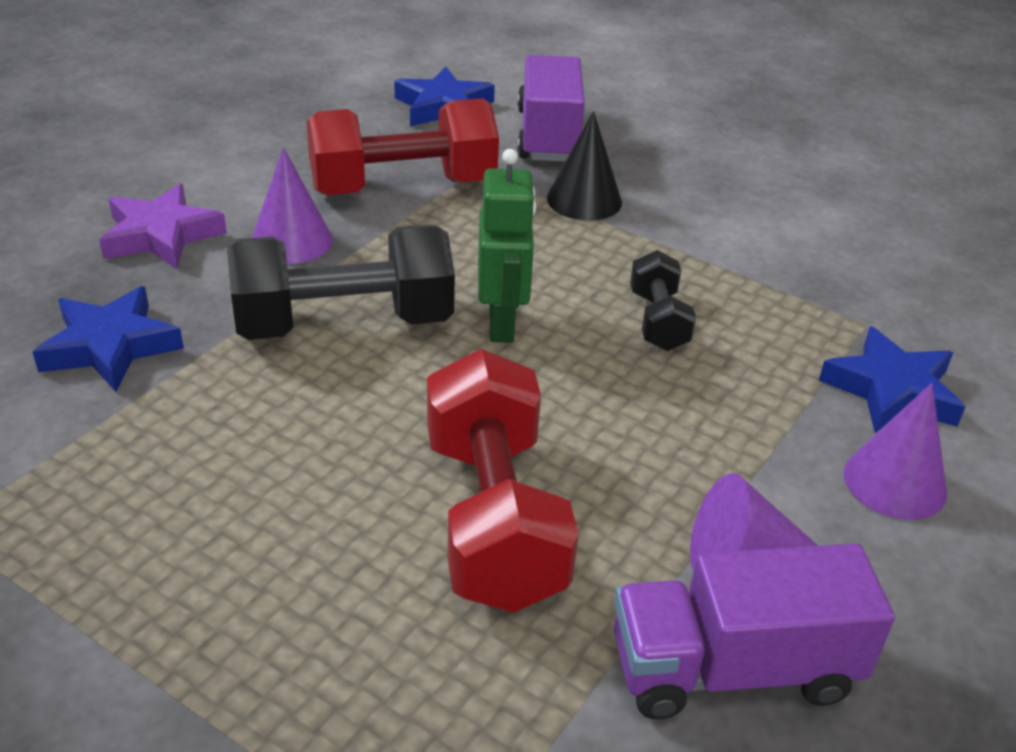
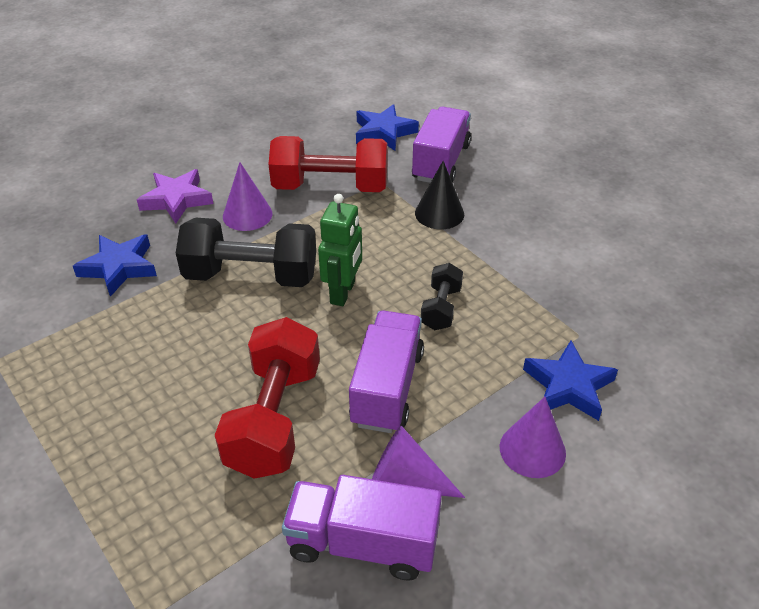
camera: 20 degrees right, 5 degrees up
none -> purple truck [349,311,424,433]

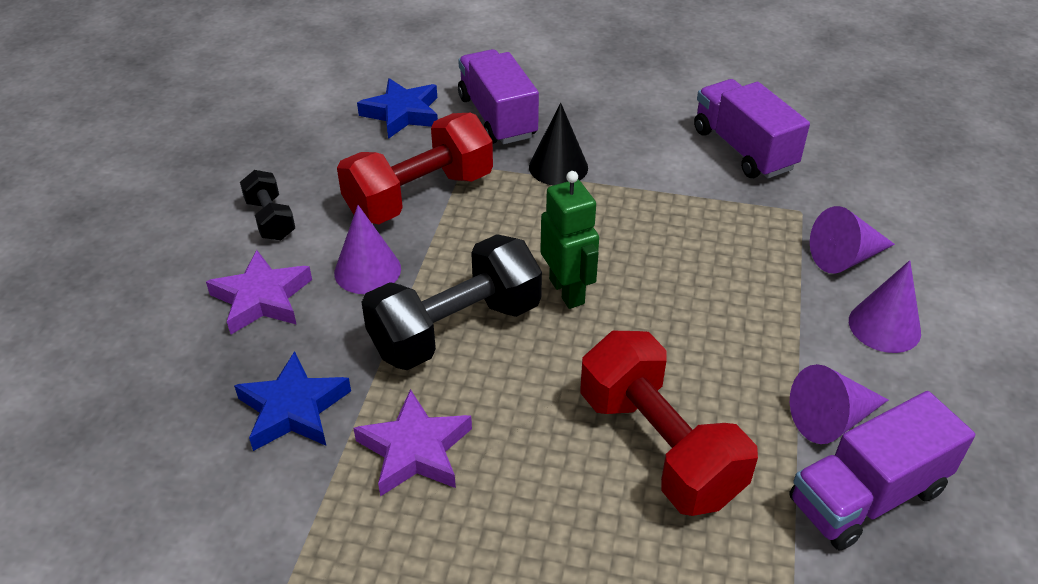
camera: 40 degrees left, 0 degrees up
purple truck [349,311,424,433] -> purple truck moved to [694,79,810,179]
black dumbbell [421,263,463,330] -> black dumbbell moved to [240,170,295,240]
blue star [523,341,618,421] -> purple cone [810,206,895,273]
none -> purple star [353,389,472,497]

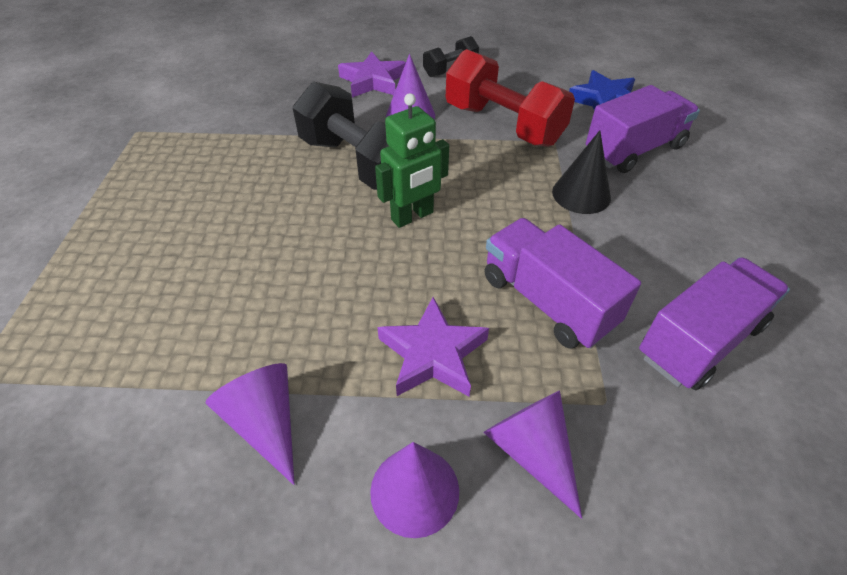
camera: 80 degrees right, 5 degrees up
blue star [234,351,351,451] -> none
purple star [353,389,472,497] -> purple star moved to [377,297,489,397]
red dumbbell [580,331,758,516] -> none
purple truck [789,391,975,550] -> purple truck moved to [485,218,641,349]

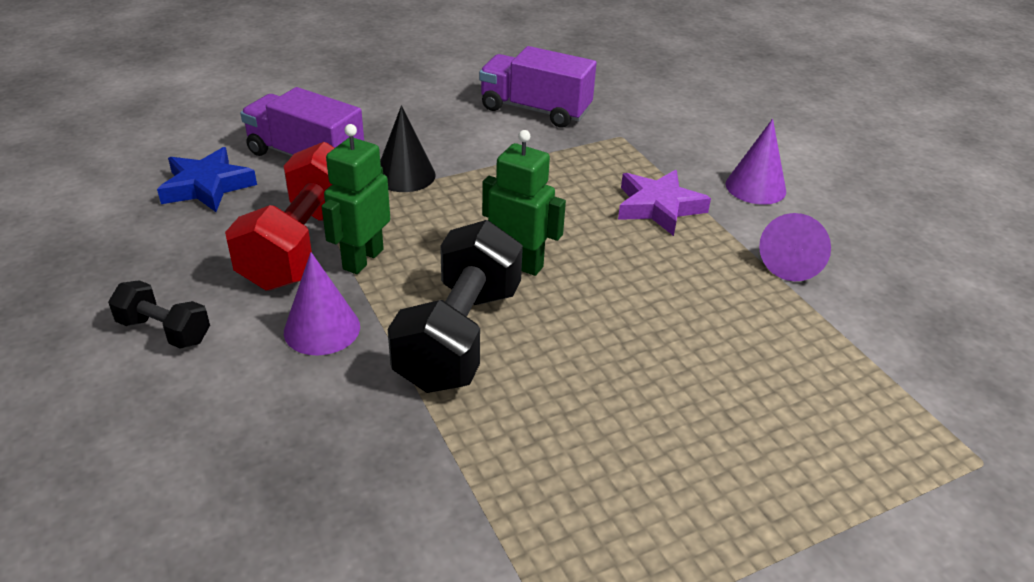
camera: 120 degrees left, 10 degrees down
purple star [338,51,406,97] -> none
purple cone [483,390,582,519] -> none
purple truck [485,218,641,349] -> none
none -> green robot [322,124,390,274]

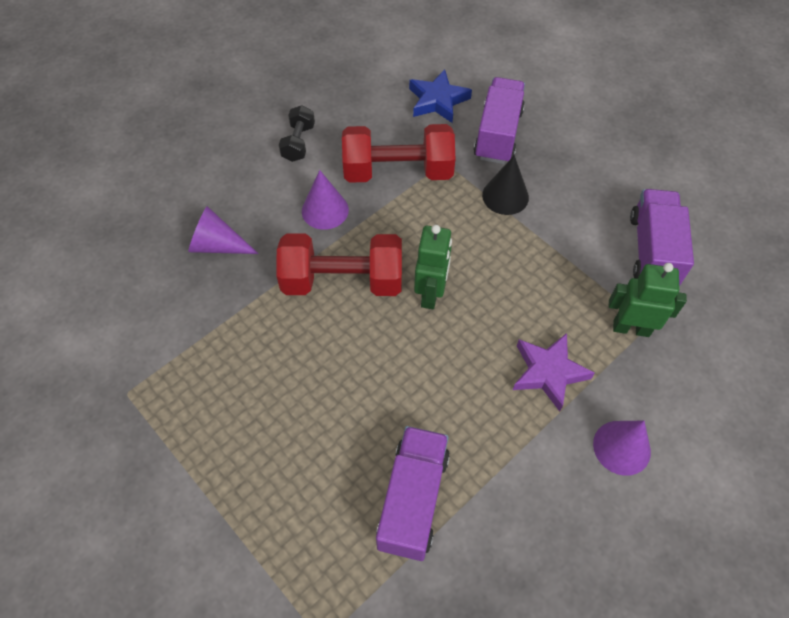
camera: 75 degrees right, 20 degrees up
green robot [322,124,390,274] -> green robot moved to [609,263,687,337]
black dumbbell [388,220,523,393] -> red dumbbell [276,233,402,296]
purple cone [759,213,831,281] -> purple cone moved to [188,206,259,254]
none -> purple truck [376,426,450,561]

